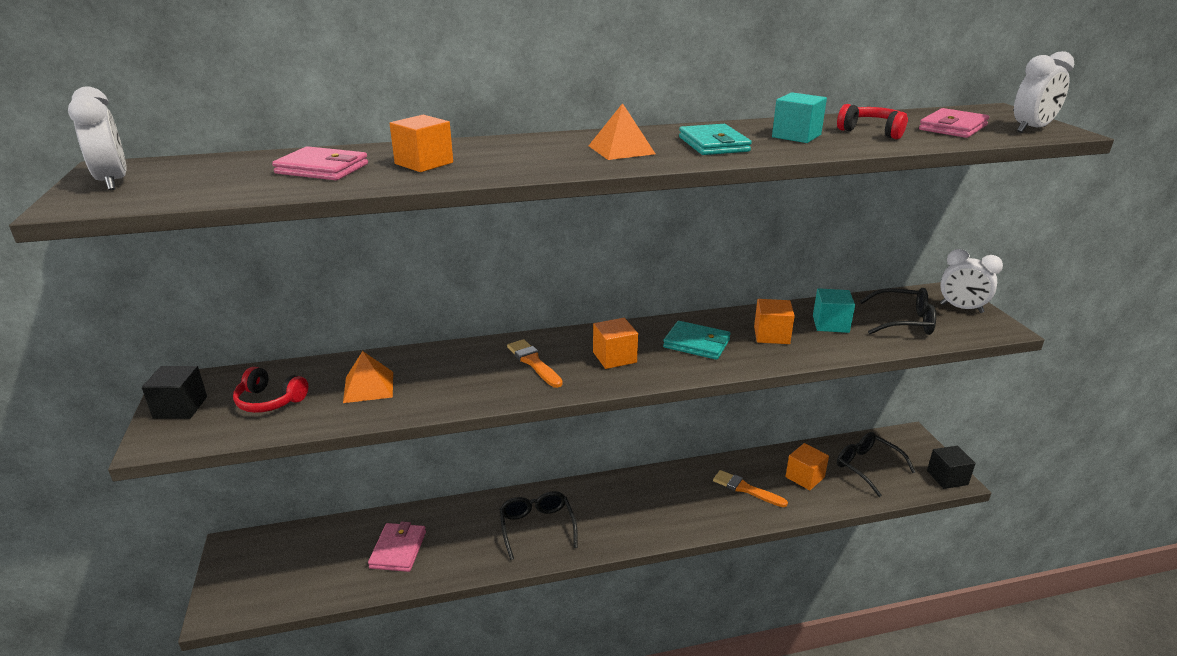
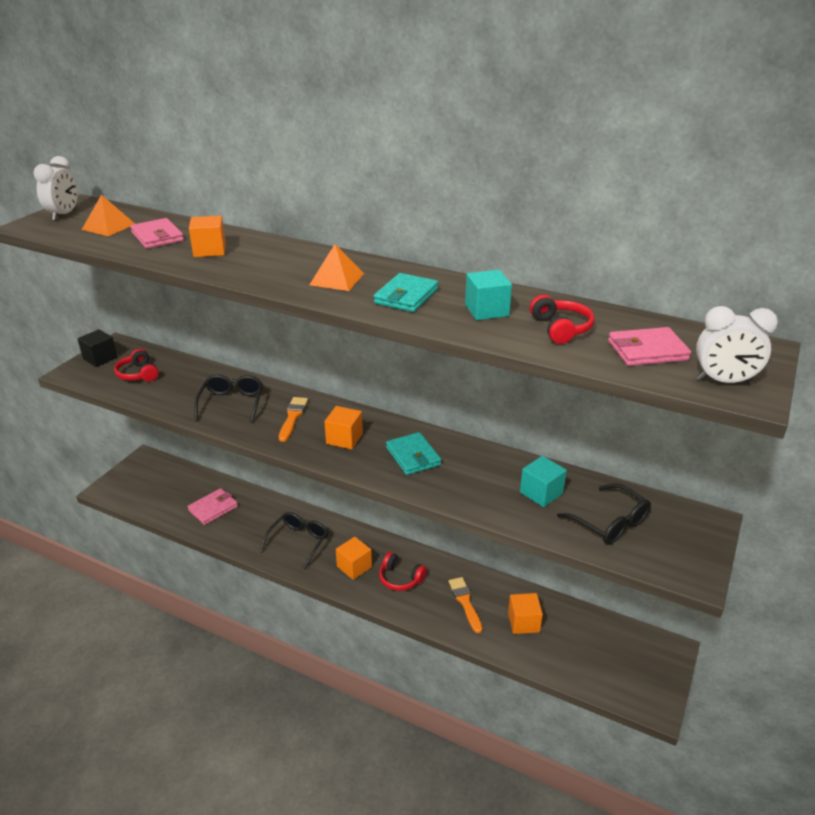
camera: 40 degrees right, 5 degrees up
orange pyramid [343,351,393,403] -> orange pyramid moved to [82,195,135,236]
orange cube [754,299,795,344] -> orange cube moved to [336,537,372,580]
black glasses [837,432,916,497] -> black glasses moved to [194,374,263,422]
black cube [927,446,976,489] -> none
white clock [940,249,1003,313] -> none
none -> red headphones [379,552,427,591]

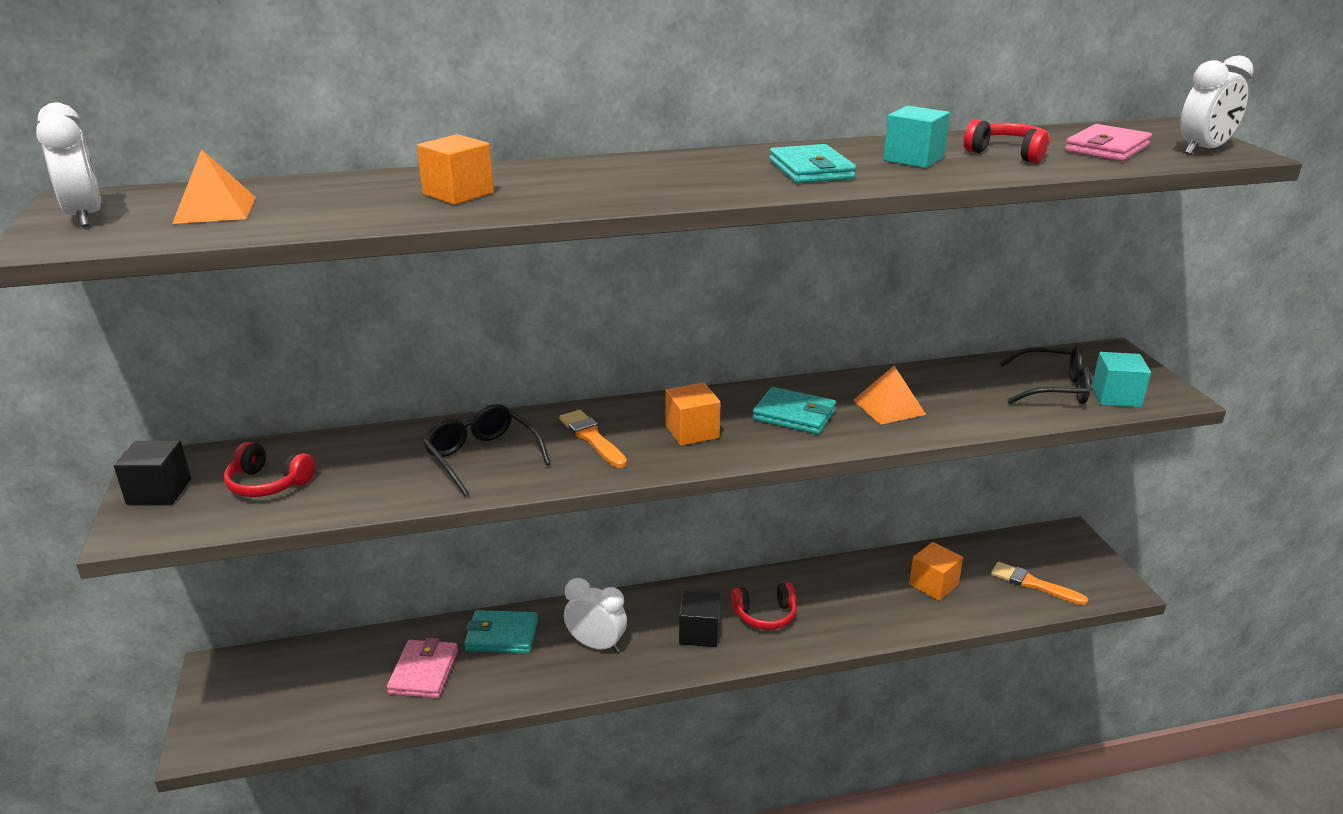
camera: 40 degrees left, 5 degrees down
pink wallet [130,218,184,249] -> none
black glasses [260,512,328,569] -> white clock [564,578,627,652]
orange pyramid [309,244,364,291] -> orange pyramid moved to [853,366,926,425]
orange cube [336,537,372,580] -> black cube [679,591,720,647]
orange brush [449,577,482,633] -> orange brush moved to [991,562,1088,605]
turquoise cube [520,456,567,507] -> turquoise cube moved to [1092,352,1151,407]
none -> turquoise wallet [464,610,538,653]

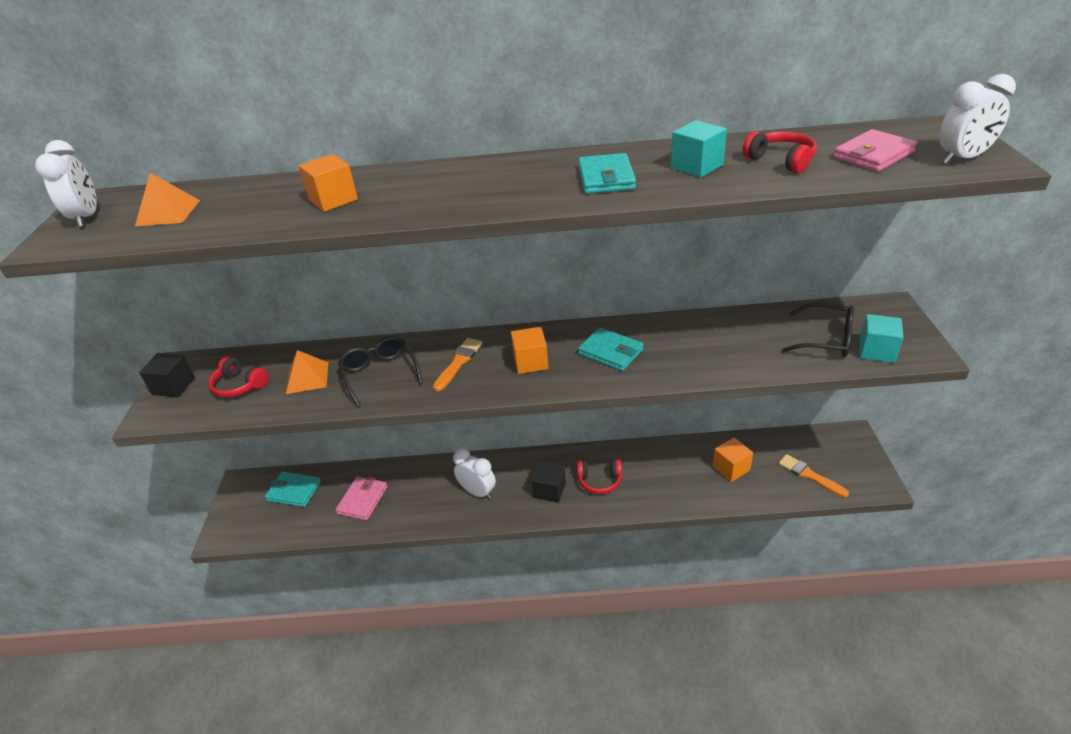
camera: 15 degrees right, 10 degrees up
turquoise wallet [464,610,538,653] -> turquoise wallet moved to [265,472,321,507]
orange brush [559,410,627,468] -> orange brush turned 45 degrees clockwise [433,338,482,392]
orange pyramid [853,366,926,425] -> orange pyramid moved to [286,350,328,394]

